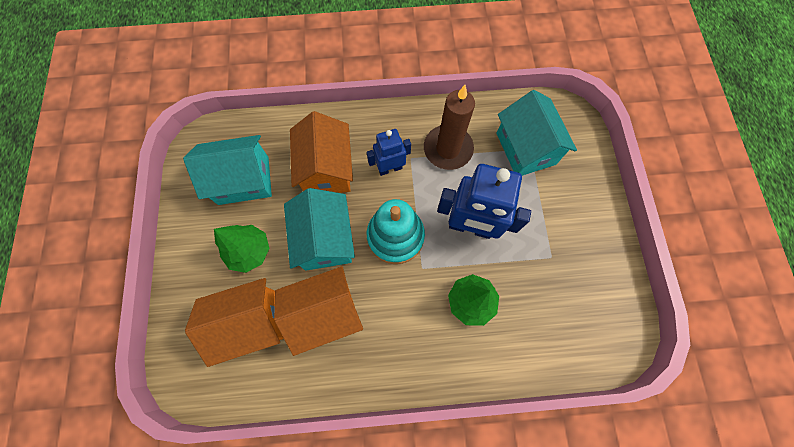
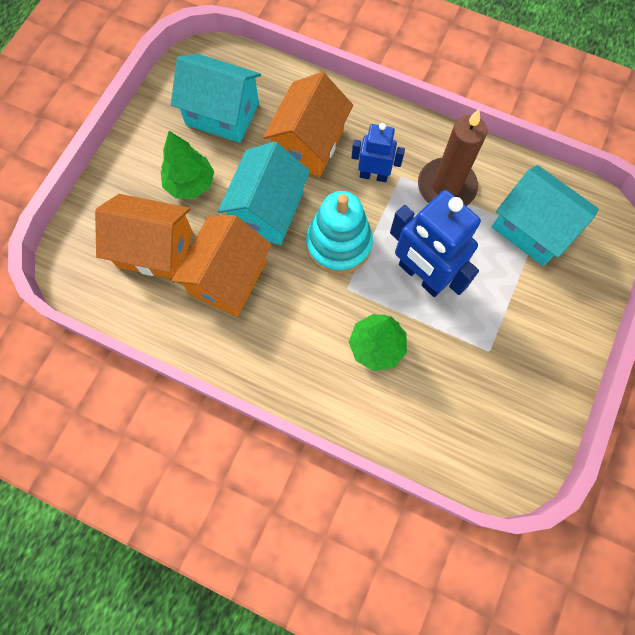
camera: 30 degrees right, 0 degrees up
orange house [274,266,363,356] -> orange house turned 75 degrees counterclockwise [172,215,272,317]
turquoise house [496,90,577,176] -> turquoise house turned 60 degrees counterclockwise [492,165,599,266]

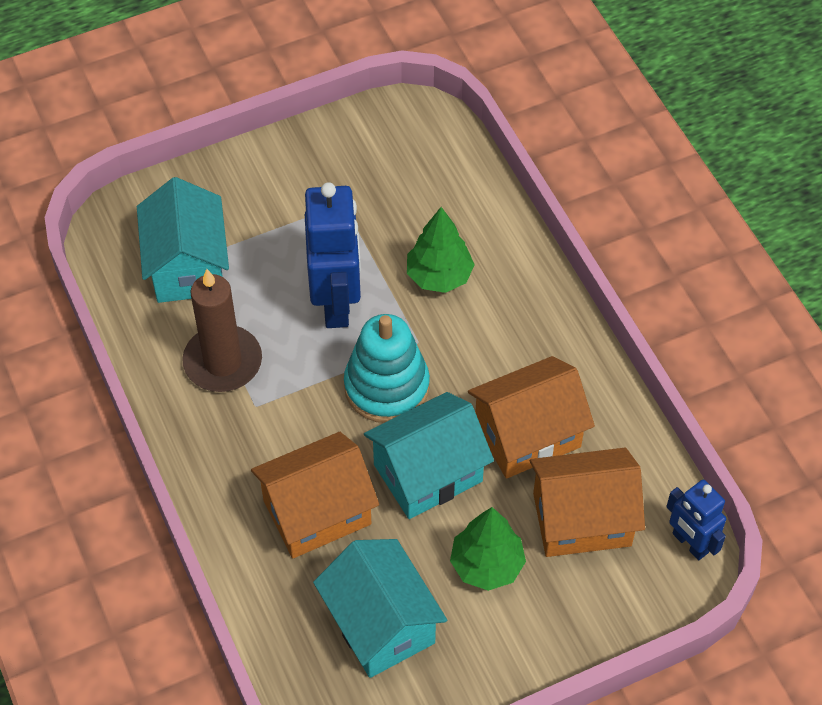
camera: 140 degrees left, 15 degrees down
orange house [95,194,193,279] -> orange house turned 60 degrees counterclockwise [530,448,645,557]
blue robot [351,123,405,182] -> blue robot moved to [666,480,726,560]

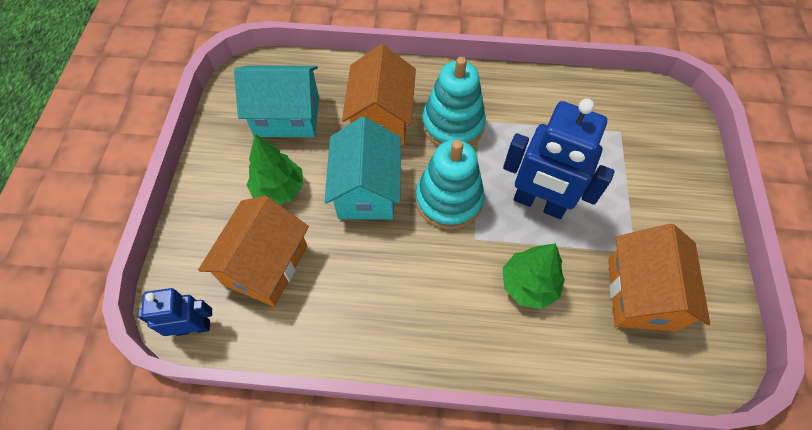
camera: 120 degrees right, 5 degrees up
turquoise house [137,177,229,303] -> none
brown candle [182,269,262,392] -> none
orange house [468,356,595,479] -> orange house moved to [608,224,710,332]
none -> turquoise stacking toy [422,57,486,146]

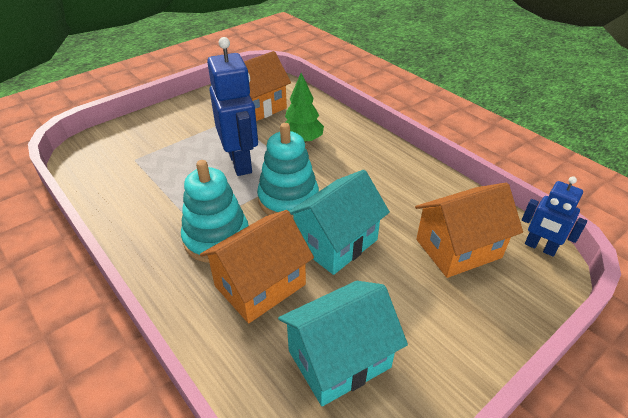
camera: 135 degrees left, 20 degrees down
turquoise house [234,65,319,137] -> turquoise house turned 75 degrees counterclockwise [278,281,408,406]
green tree [247,134,303,204] -> none

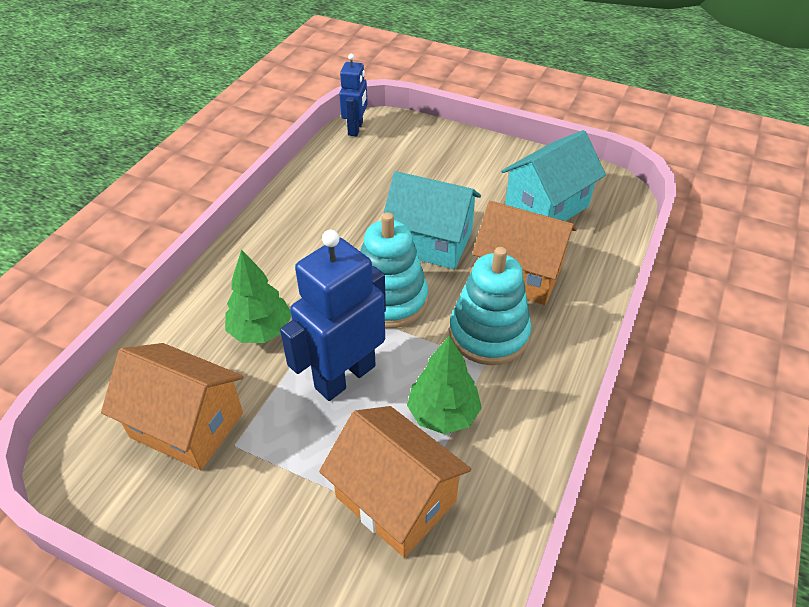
camera: 115 degrees left, 5 degrees up
turquoise house [278,281,408,406] -> turquoise house turned 75 degrees counterclockwise [501,130,606,221]
orange house [415,183,523,278] -> orange house moved to [319,406,471,558]
none -> green tree [407,335,482,434]

